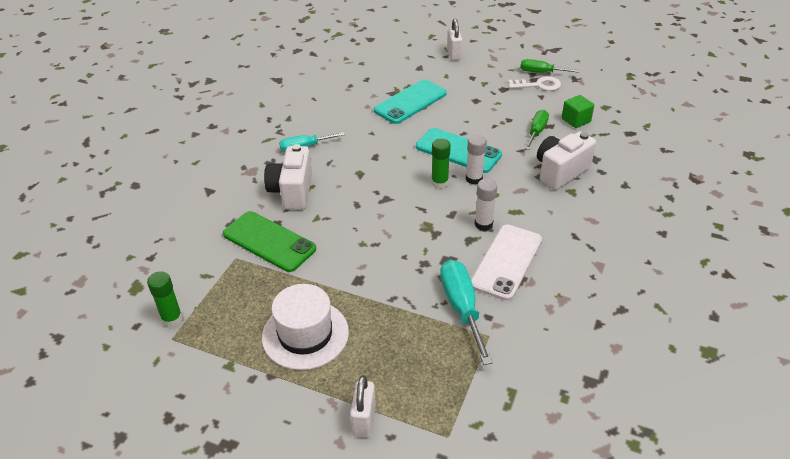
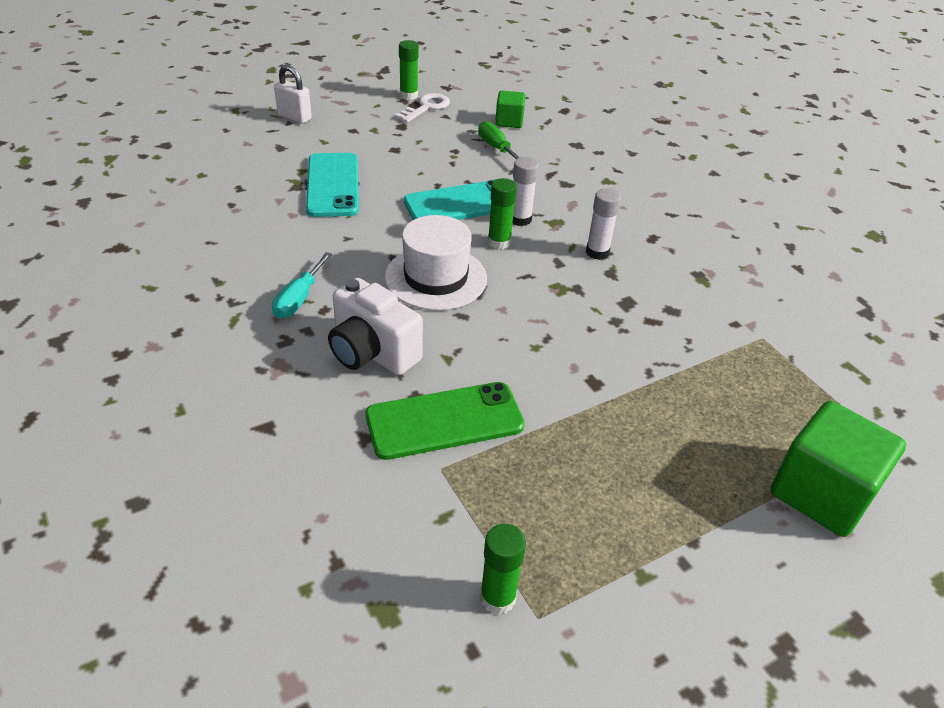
camera: 55 degrees left, 0 degrees up
white hat [262,284,349,370] -> white hat moved to [385,215,487,311]
white padlock [350,375,376,438] -> green cube [771,401,906,537]
turquoise screwdriver [440,259,493,365] -> none
white phone [471,224,542,301] -> none
green screwdriver [520,59,580,73] -> green glue stick [399,40,419,100]
white camera [537,131,596,190] -> none

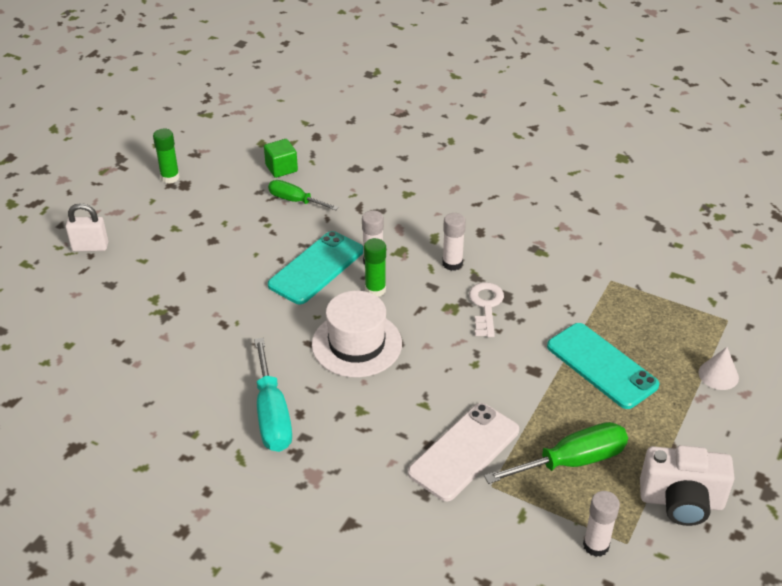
camera: 30 degrees left, 0 degrees up
turquoise screwdriver [272,252,332,318] -> turquoise screwdriver [254,338,292,452], size x1.54
turquoise phone [306,153,359,217] -> turquoise phone moved to [547,323,659,409]
white camera [328,278,423,375] -> white camera moved to [640,445,735,526]
green phone [365,382,525,460] -> white phone [408,403,519,501]
white key [395,93,450,123] -> white key moved to [469,282,504,337]
green glue stick [480,524,526,615] -> white glue stick [583,491,620,557]
green cube [771,401,906,537] -> white cone [699,347,739,390]
none -> green screwdriver [484,422,628,484]

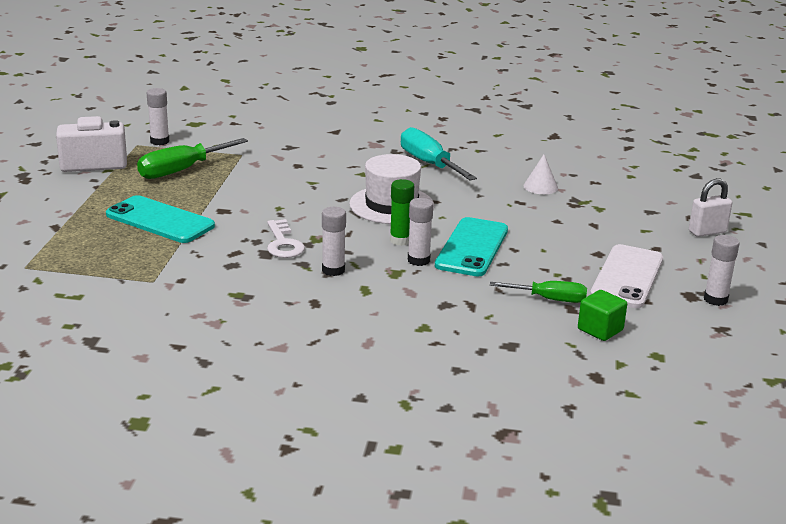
camera: 160 degrees right, 15 degrees down
green glue stick [153,129,180,184] -> white glue stick [704,235,739,306]
white phone [408,403,519,501] -> white phone moved to [590,244,663,308]
white cone [699,347,739,390] -> white cone moved to [523,155,558,194]

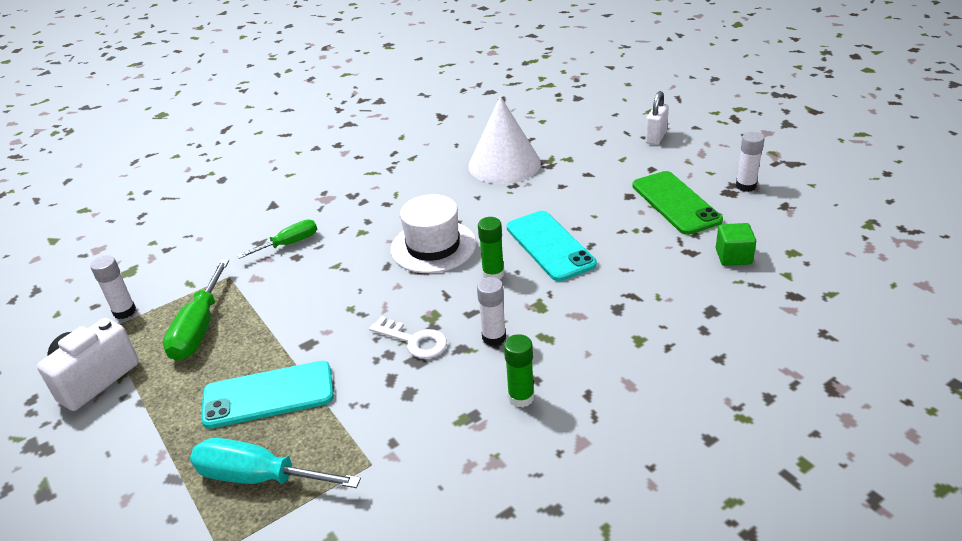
camera: 40 degrees left, 10 degrees up
turquoise screwdriver [401,127,477,181] -> turquoise screwdriver moved to [190,438,361,488]
white glue stick [408,198,433,266] -> none
green screwdriver [490,281,587,303] -> green screwdriver moved to [237,220,317,259]
white cone [523,155,558,194] -> white cone [468,96,541,184], size x2.25
white phone [590,244,663,308] -> green phone [632,171,723,235]
none -> green glue stick [504,334,534,407]

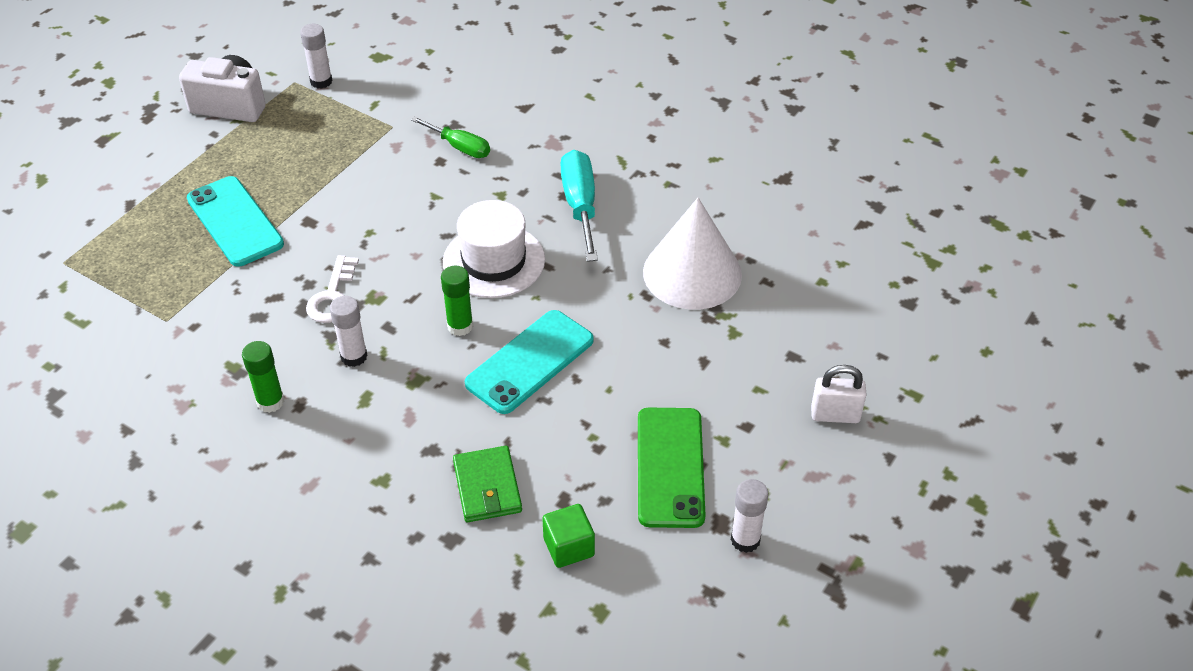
camera: 65 degrees right, 10 degrees up
green screwdriver [163,260,229,361] -> none
turquoise screwdriver [190,438,361,488] -> turquoise screwdriver moved to [560,150,598,262]
green phone [632,171,723,235] -> green phone turned 45 degrees counterclockwise [638,408,706,528]
none -> green wallet [453,446,522,522]

